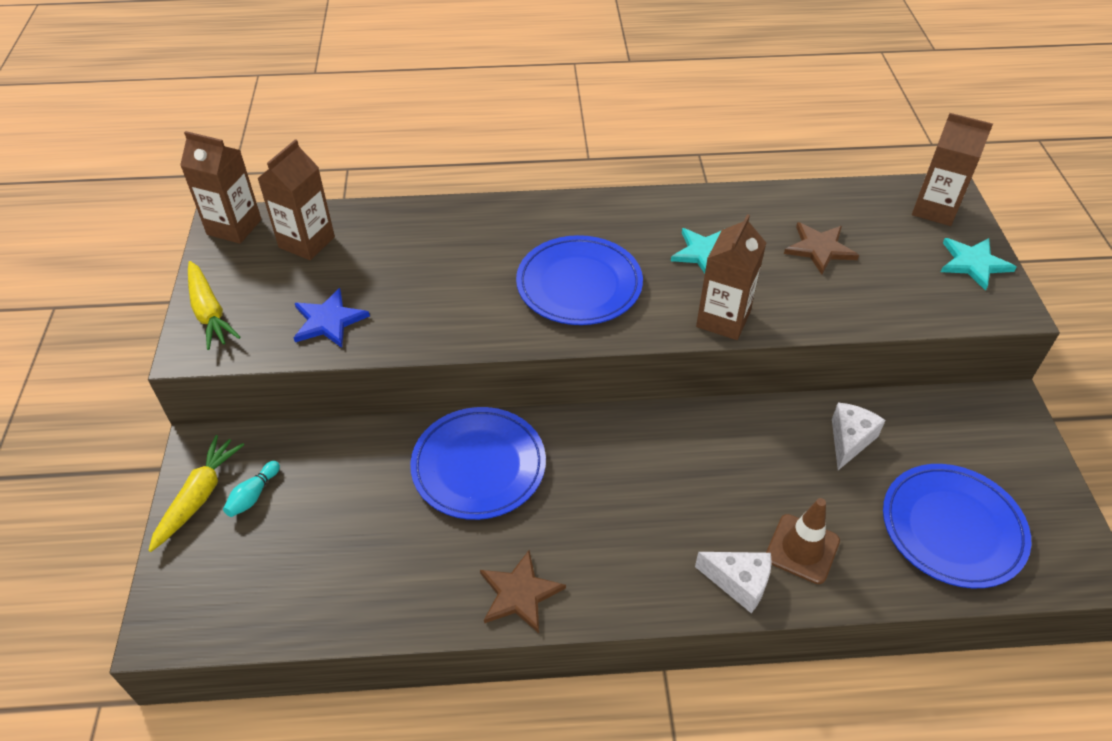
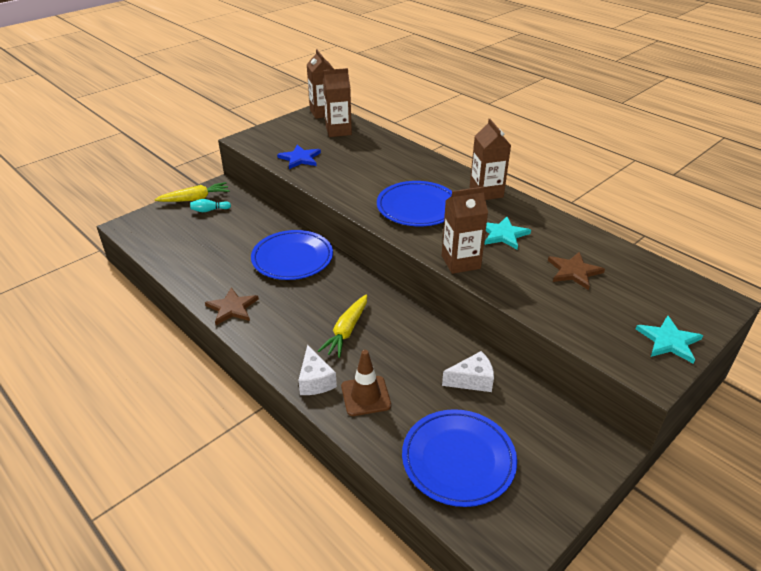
camera: 50 degrees right, 10 degrees down
yellow carrot [188,261,240,350] -> yellow carrot moved to [318,294,367,358]
brown carton [912,113,993,226] -> brown carton moved to [470,119,511,200]

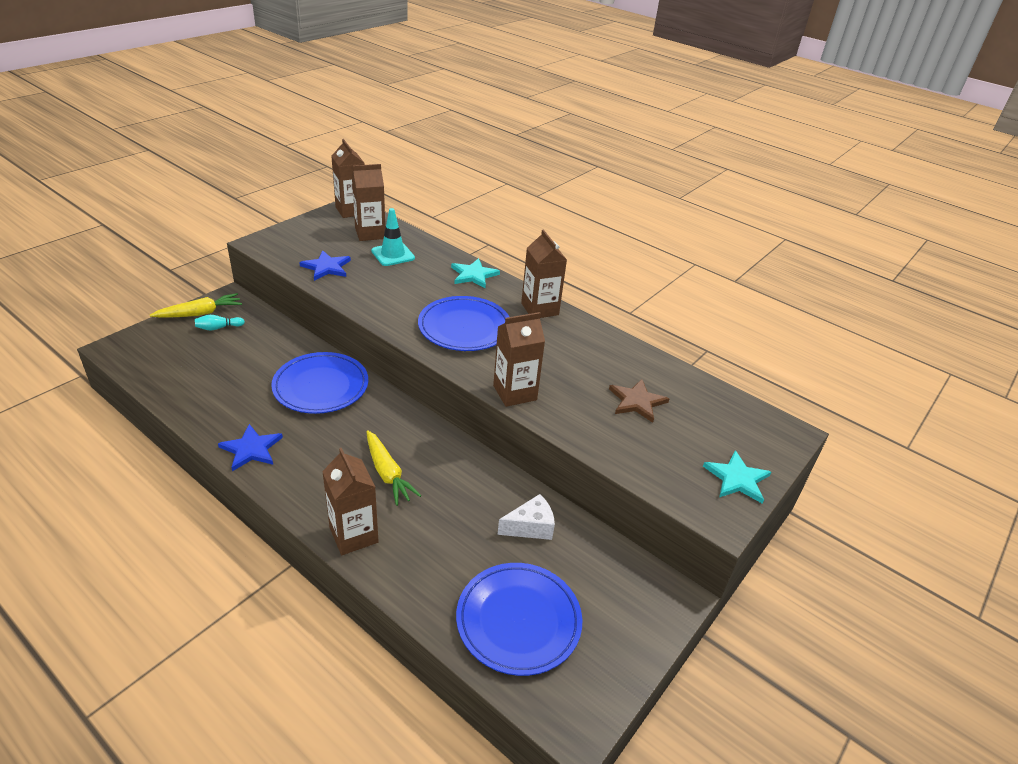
camera: 10 degrees left, 0 degrees up
brown star [205,287,259,325] -> blue star [218,424,283,471]
white cheese [298,345,337,395] -> brown carton [322,448,379,555]
yellow carrot [318,294,367,358] -> yellow carrot turned 45 degrees counterclockwise [366,430,421,506]
brown traffic cone [341,350,391,416] -> none
turquoise star [484,217,531,250] -> turquoise star moved to [451,258,500,288]
none -> turquoise traffic cone [371,208,415,266]

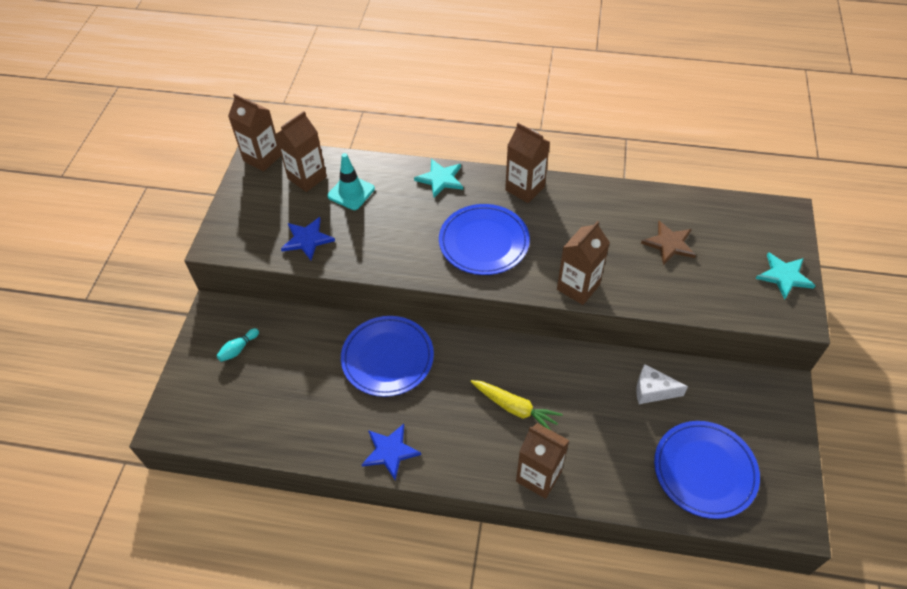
camera: 25 degrees left, 15 degrees up
yellow carrot [150,293,242,318] -> none
white cheese [497,494,555,540] -> white cheese turned 120 degrees counterclockwise [636,364,688,404]

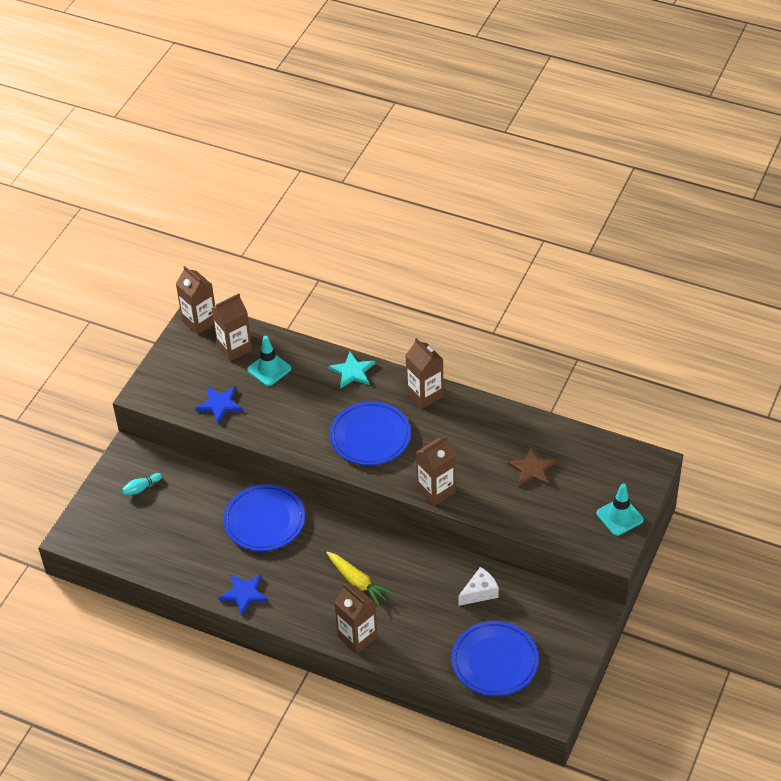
camera: 15 degrees right, 5 degrees down
white cheese [636,364,688,404] -> white cheese turned 120 degrees clockwise [458,567,499,606]
turquoise star [756,252,816,299] -> turquoise traffic cone [597,483,644,536]

